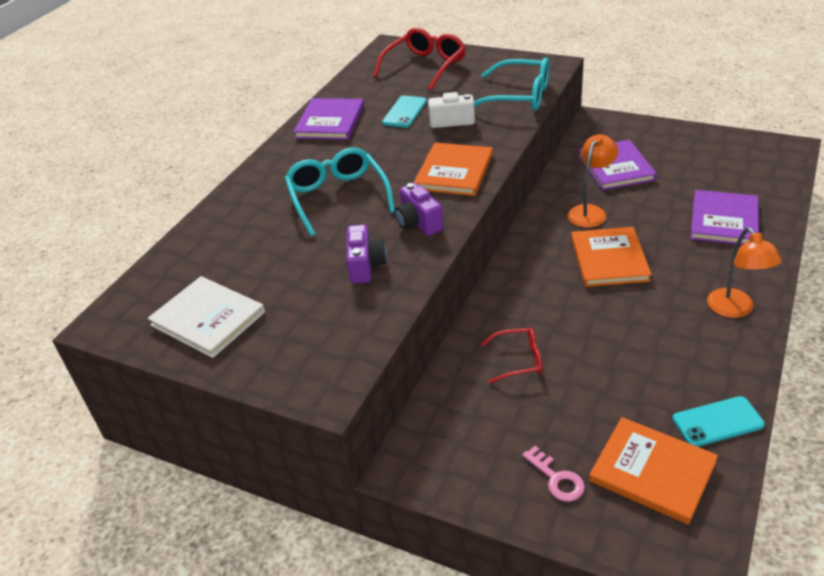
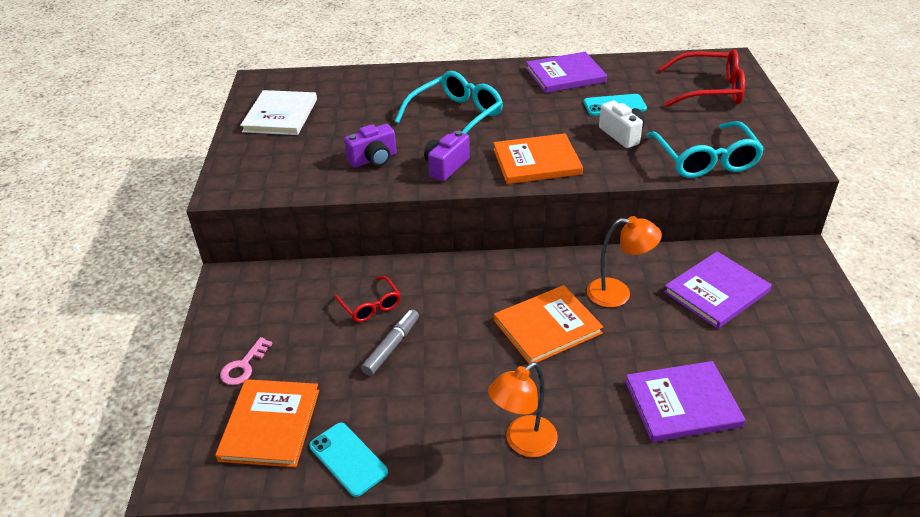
camera: 60 degrees right, 0 degrees up
none -> grey marker [361,309,419,376]

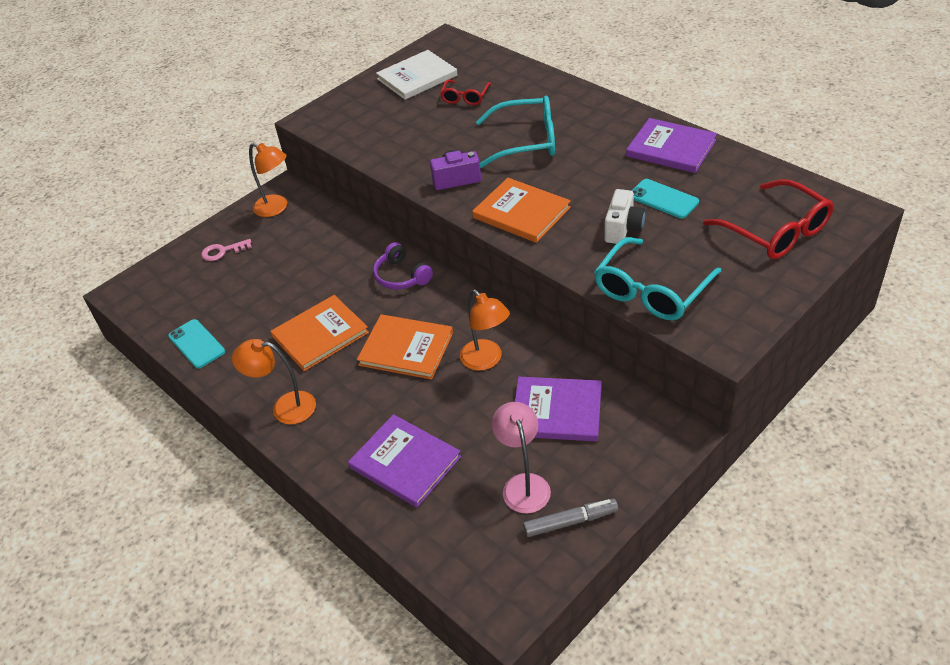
camera: 50 degrees right, 5 degrees up
orange book [215,379,319,467] -> orange book moved to [270,295,369,371]
turquoise phone [309,423,388,497] -> turquoise phone turned 45 degrees counterclockwise [168,319,225,369]
red glasses [334,276,401,322] -> red glasses moved to [440,79,491,105]
purple camera [344,124,397,168] -> none
grey marker [361,309,419,376] -> grey marker moved to [523,499,618,537]
none -> orange lamp [249,143,287,217]
none -> purple headphones [373,242,433,290]
none -> pink lamp [492,402,551,513]

